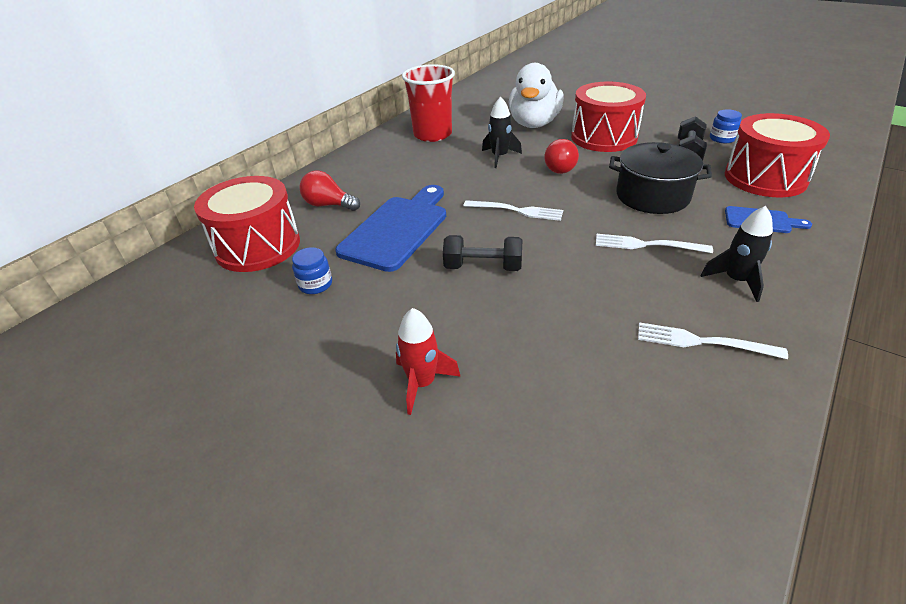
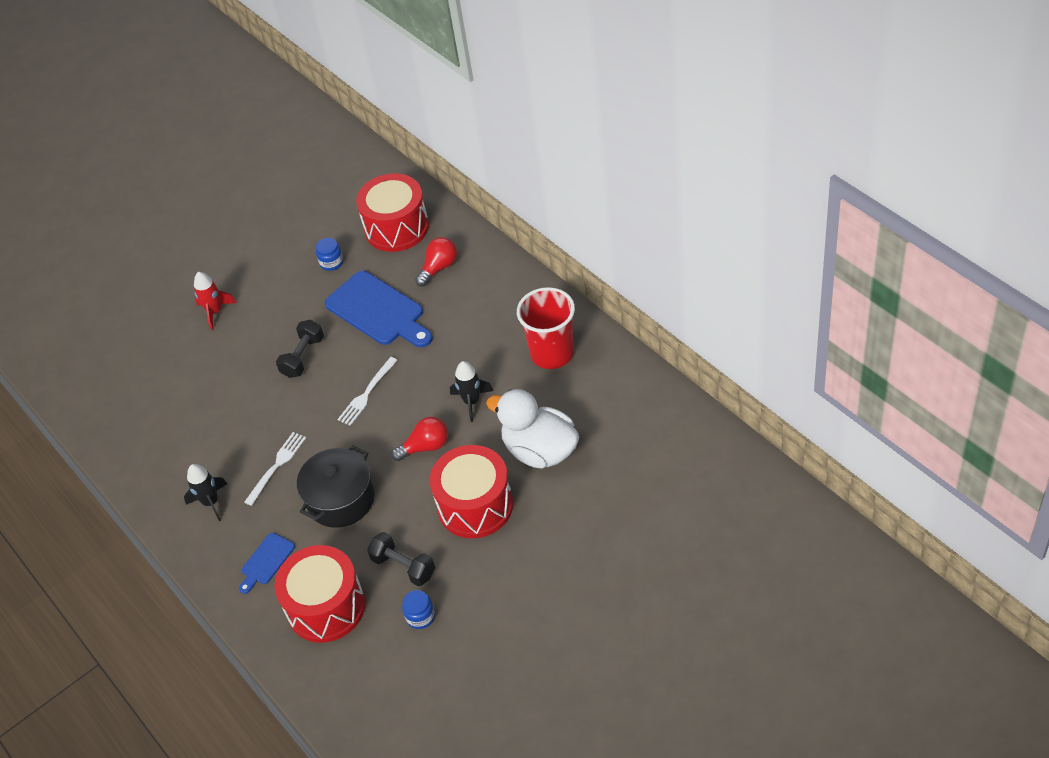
camera: 110 degrees right, 10 degrees up
red light bulb [544,139,579,174] -> red light bulb turned 120 degrees clockwise [391,417,448,461]
white fork [638,322,788,359] -> none

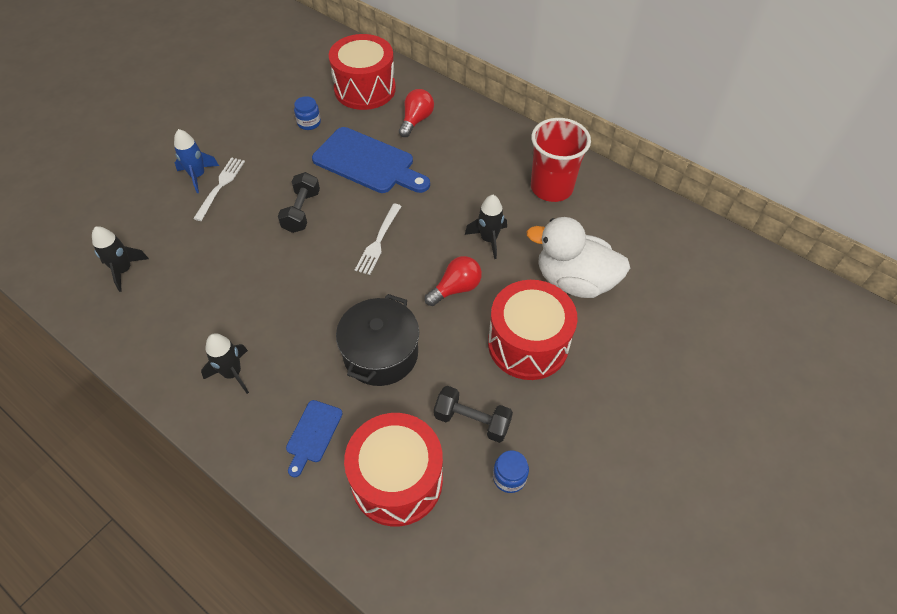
camera: 20 degrees left, 5 degrees up
red rocket [194,272,236,330] -> blue rocket [174,129,219,193]
white fork [244,432,306,506] -> white fork moved to [193,157,245,221]
none -> black rocket [92,226,149,292]

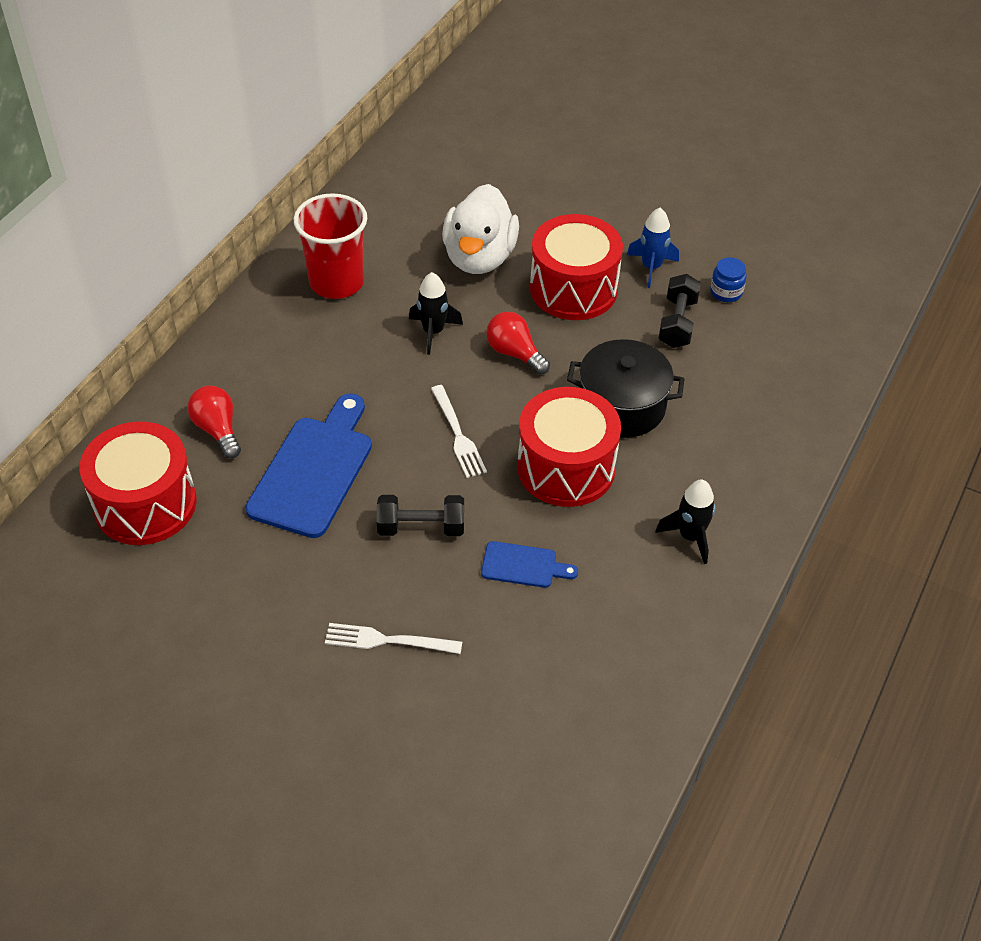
camera: 100 degrees left, 5 degrees down
black rocket [92,226,149,292] -> none
blue rocket [174,129,219,193] -> blue rocket moved to [627,208,679,288]
blue cutting board [286,400,343,477] -> blue cutting board moved to [481,541,578,588]
blue jar [294,96,321,130] -> none
red drum [344,413,443,527] -> red drum moved to [517,387,621,507]
white fork [355,204,402,275] -> white fork turned 60 degrees clockwise [431,385,487,478]
red light bulb [399,89,434,137] -> red light bulb turned 45 degrees clockwise [187,386,241,458]

